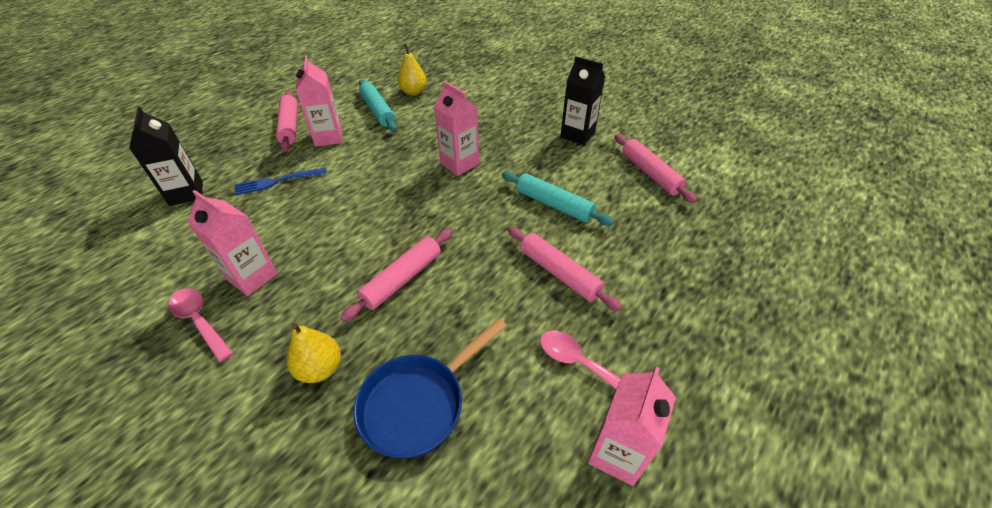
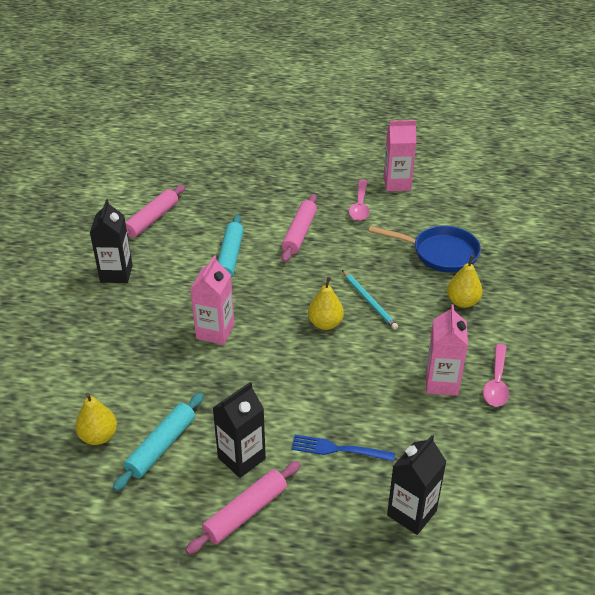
camera: 120 degrees left, 5 degrees down
blue fork [234,168,327,195] -> blue fork turned 150 degrees clockwise [291,435,395,462]
pink carton [296,56,342,147] -> black carton [213,382,266,478]
pink rolling pin [340,229,452,322] -> turquoise pencil [342,270,398,330]
none -> yellow pear [308,277,344,330]

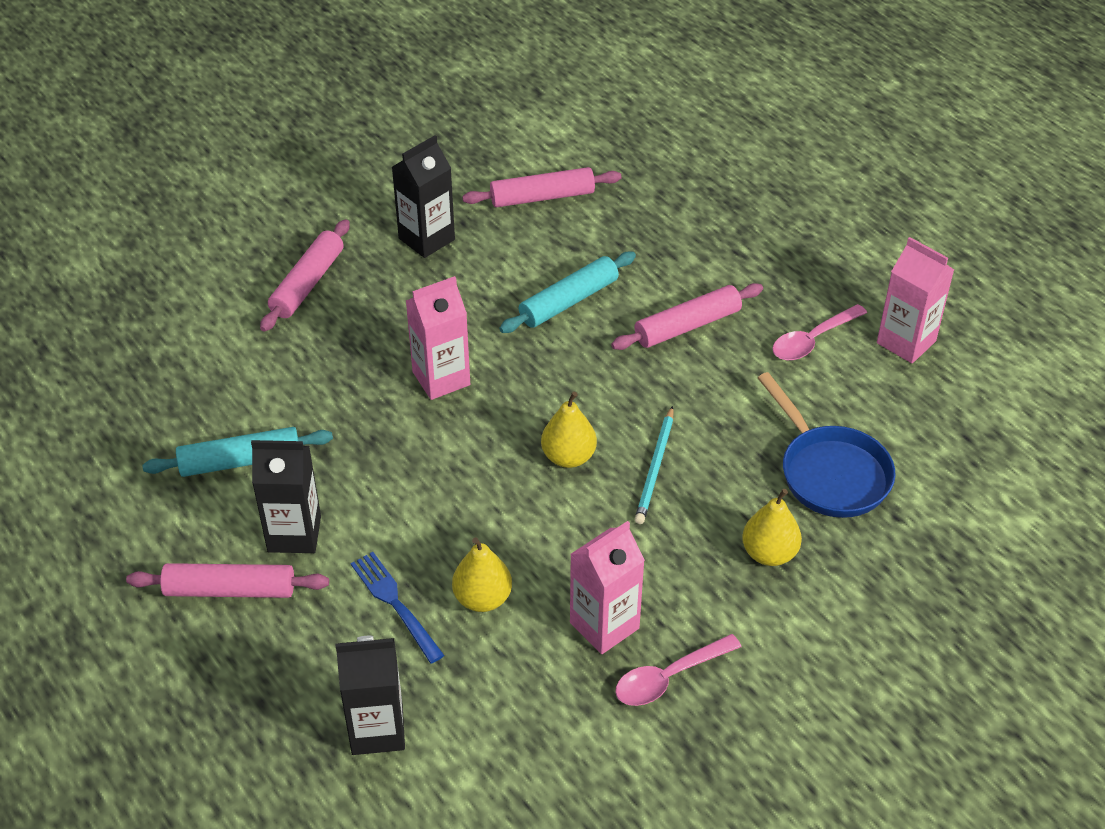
camera: 45 degrees right, 5 degrees up
yellow pear [75,393,117,445] -> yellow pear moved to [452,537,512,612]
none -> pink rolling pin [260,219,350,332]

